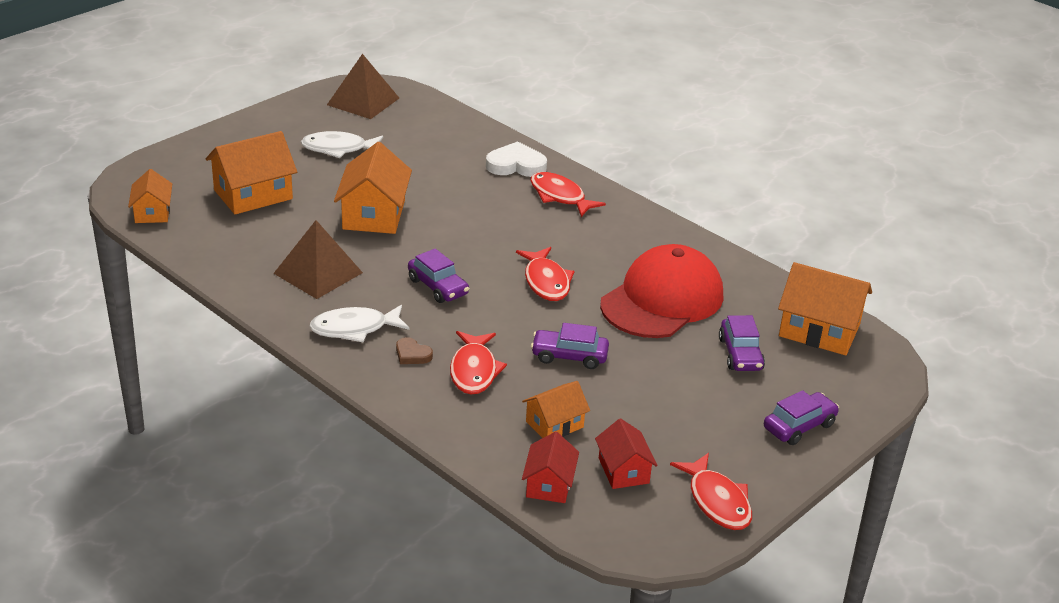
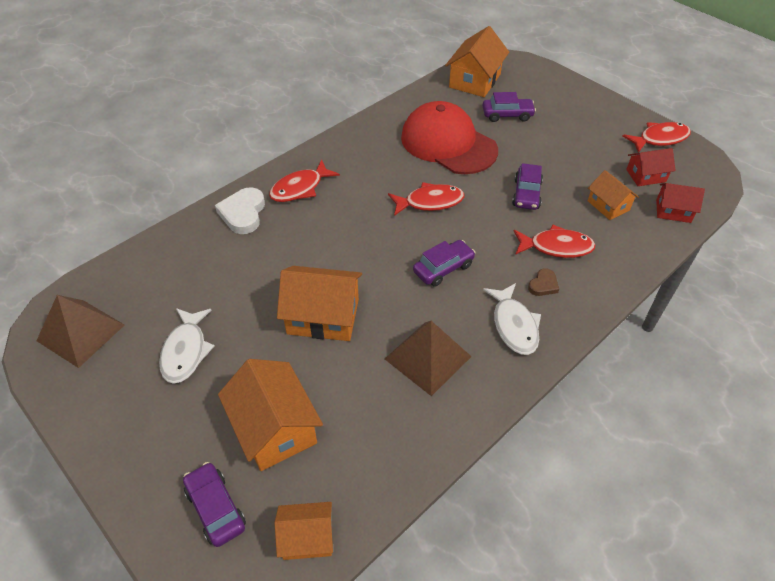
camera: 85 degrees left, 15 degrees up
purple car [764,390,839,445] -> purple car moved to [183,462,246,547]

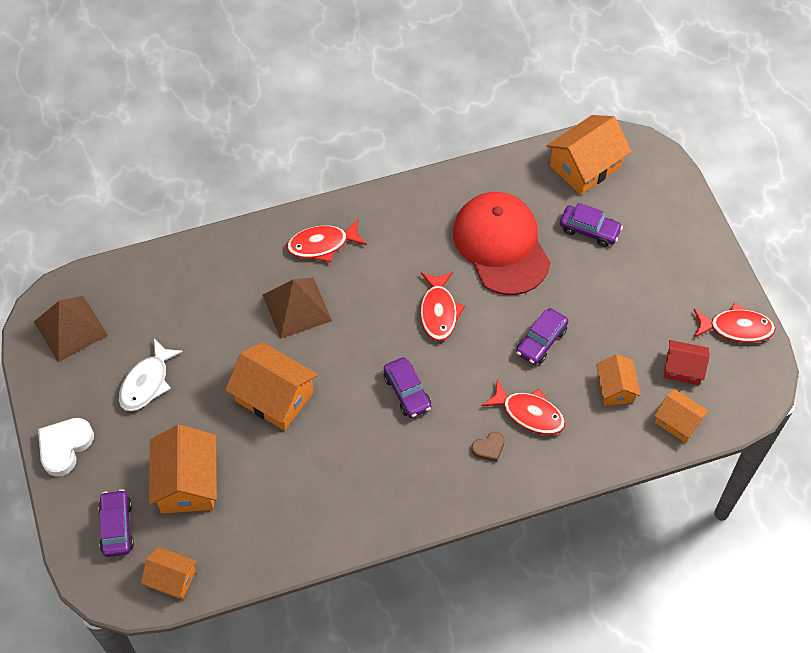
camera: 25 degrees right, 10 degrees up
white heart [215,187,265,234] -> white heart moved to [38,418,94,476]
brown pyramid [385,321,472,396] -> brown pyramid moved to [263,278,332,339]
red fish [388,182,464,216] -> red fish turned 75 degrees clockwise [420,272,465,341]
purple car [413,240,476,286] -> purple car turned 75 degrees clockwise [384,357,431,418]
white fish [483,283,541,355] -> none
red house [656,183,705,223] -> orange house [654,389,709,443]

